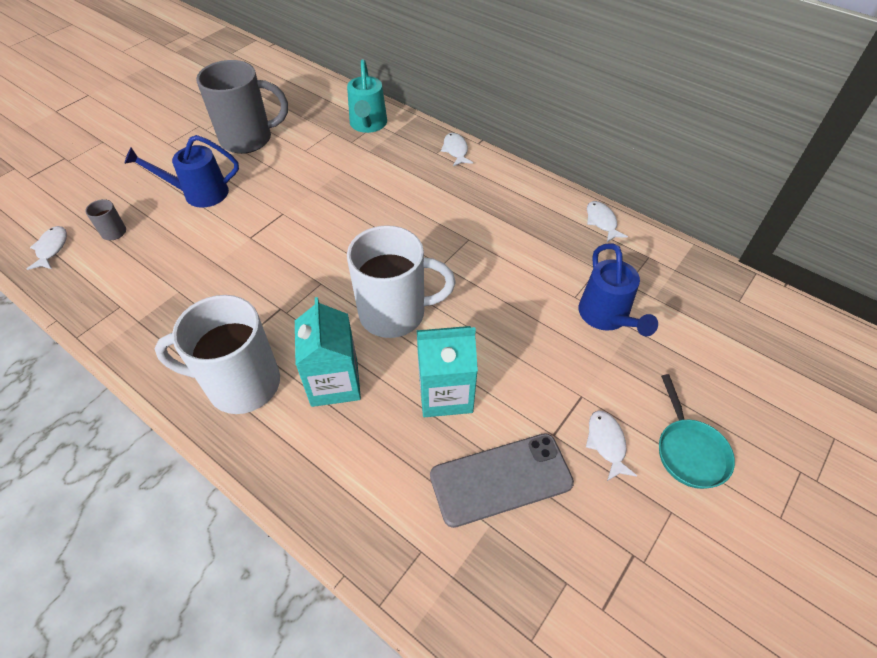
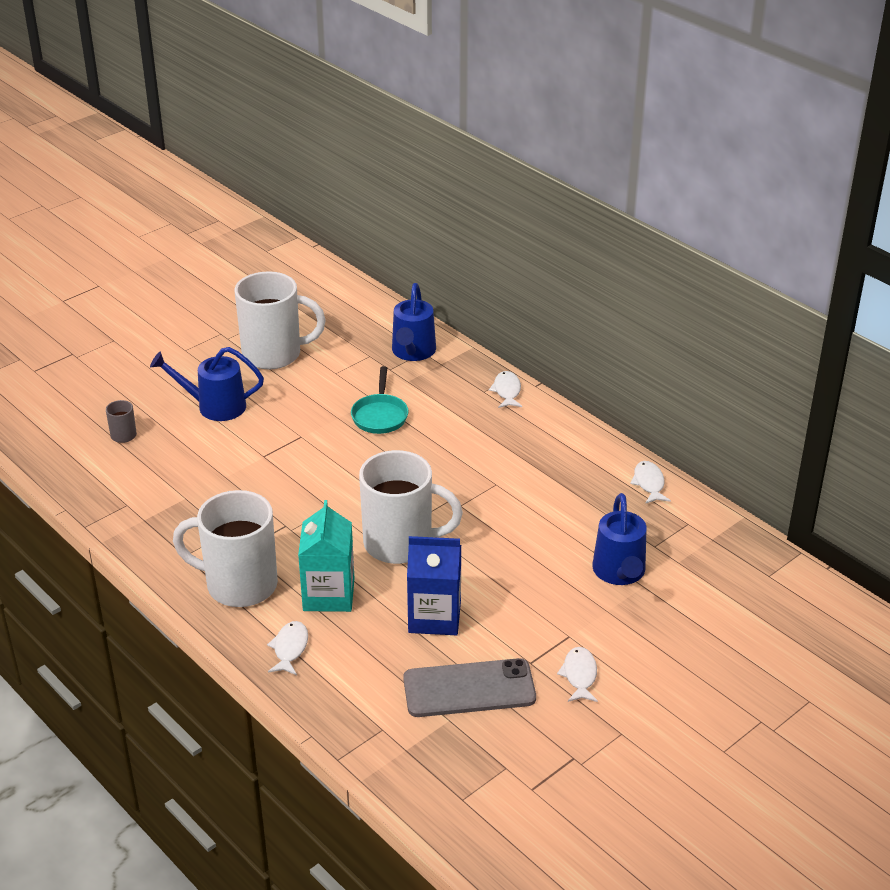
camera: 10 degrees right, 15 degrees down
white fish [27,226,67,270] -> white fish moved to [267,621,308,675]
grey mug [196,60,288,154] -> white mug [235,271,326,370]
turquoise watering can [347,59,387,133] -> blue watering can [392,283,436,361]
turquoise carton [417,326,478,417] -> blue carton [407,536,461,635]
turquoise pan [659,374,735,489] -> turquoise pan moved to [351,366,409,434]

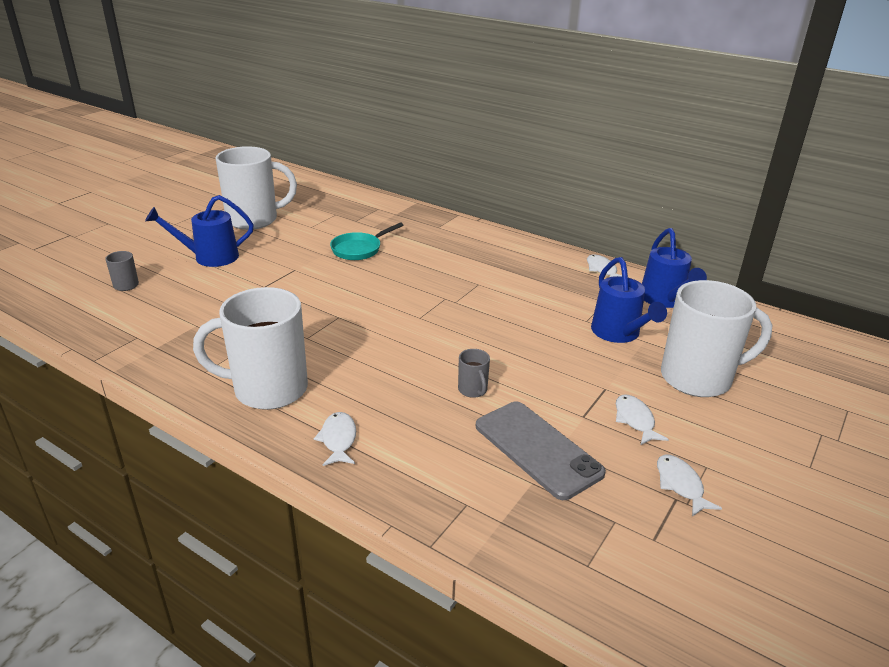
camera: 15 degrees left, 5 degrees down
turquoise carton [298,500,354,612] -> none
turquoise pan [351,366,409,434] -> turquoise pan turned 60 degrees clockwise [330,223,404,260]
white mug [359,450,463,564] -> white mug moved to [661,280,773,397]
blue watering can [392,283,436,361] -> blue watering can moved to [642,228,707,308]
grey phone [403,658,536,717] -> grey phone turned 75 degrees clockwise [476,401,606,500]
blue carton [407,536,461,635] -> grey mug [458,349,490,398]
white fish [489,371,522,408] -> white fish moved to [657,455,722,517]

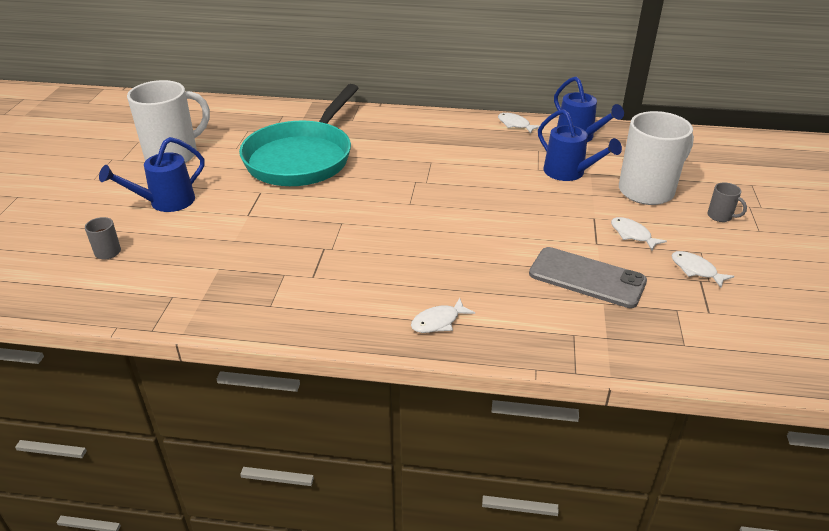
camera: 25 degrees left, 5 degrees up
white mug [193,287,308,410] -> none
white fish [314,412,356,466] -> white fish turned 90 degrees counterclockwise [411,298,475,333]
turquoise pan [330,223,404,260] -> turquoise pan [239,84,358,186], size x2.26
grey mug [458,349,490,398] -> grey mug moved to [708,182,747,222]

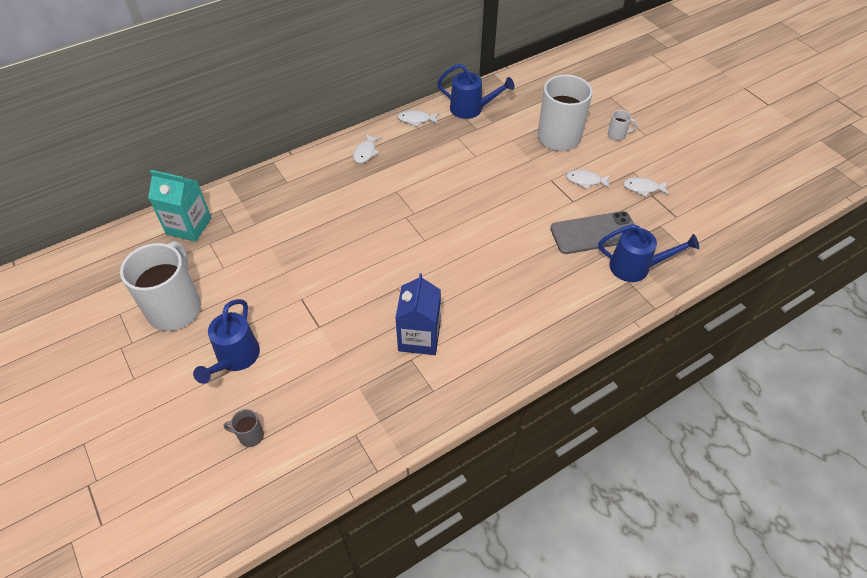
camera: 40 degrees left, 15 degrees up
turquoise pan [239,84,358,186] -> none
white fish [411,298,475,333] -> white fish moved to [353,134,381,163]
blue watering can [538,109,622,181] -> blue watering can moved to [598,224,699,282]
grey mug [708,182,747,222] -> white mug [608,110,637,141]
none -> turquoise carton [148,170,211,242]
none -> blue carton [395,273,441,355]

